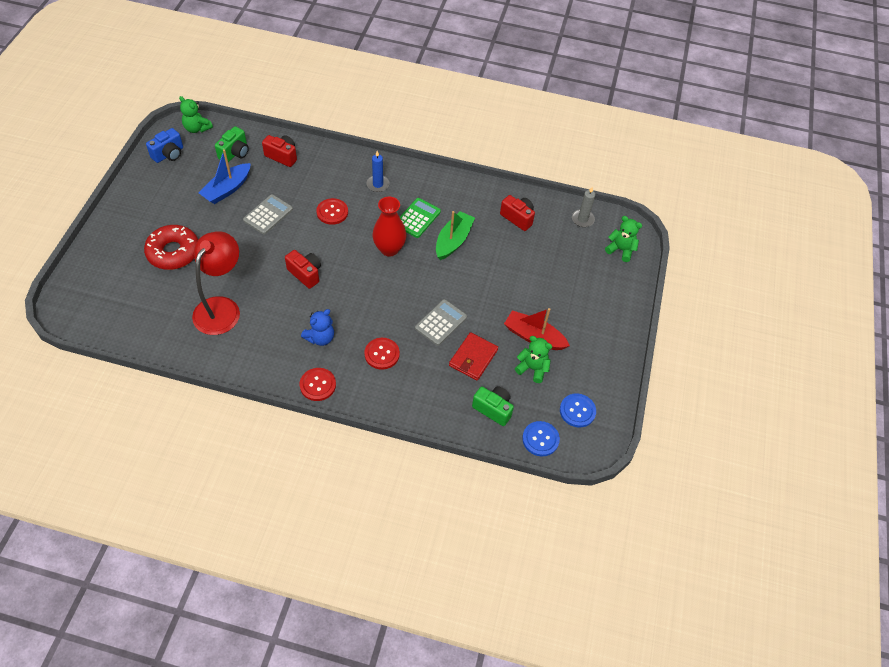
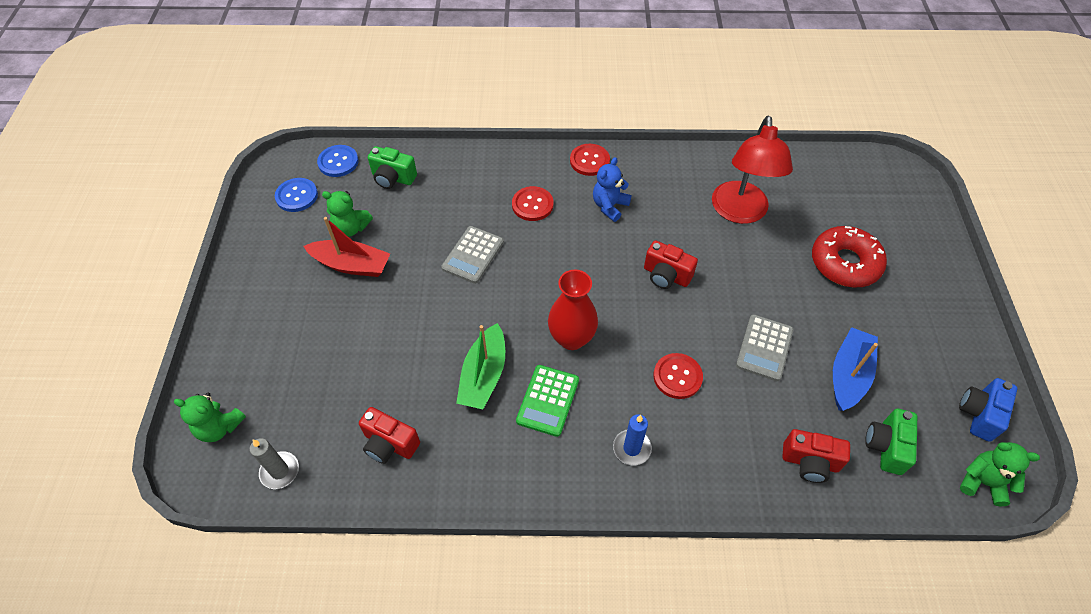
camera: 170 degrees right, 0 degrees up
red wallet [449,332,498,381] -> none

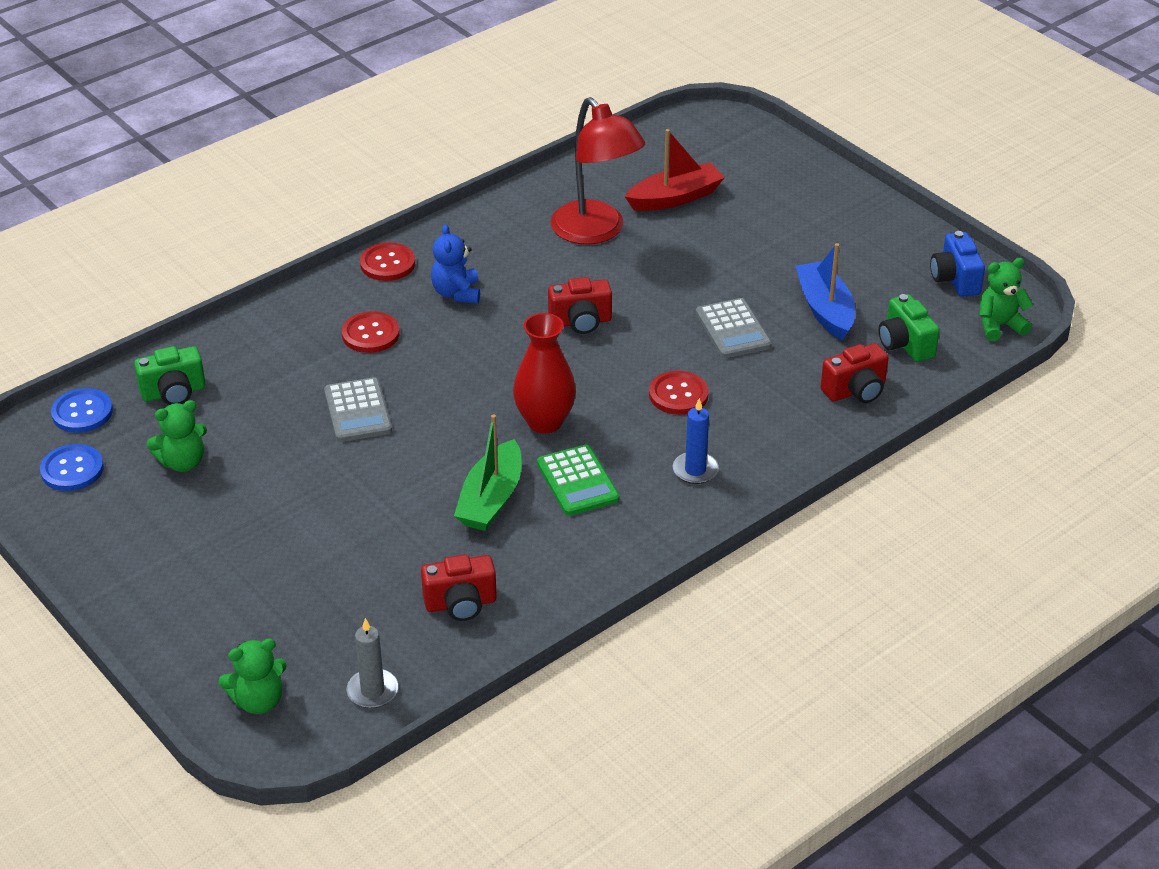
camera: 40 degrees left, 15 degrees down
red boat [304,217,390,277] -> red boat moved to [625,129,725,211]
green boat [456,323,505,409] -> green boat turned 45 degrees clockwise [454,414,521,531]
red donut [812,226,887,288] -> none

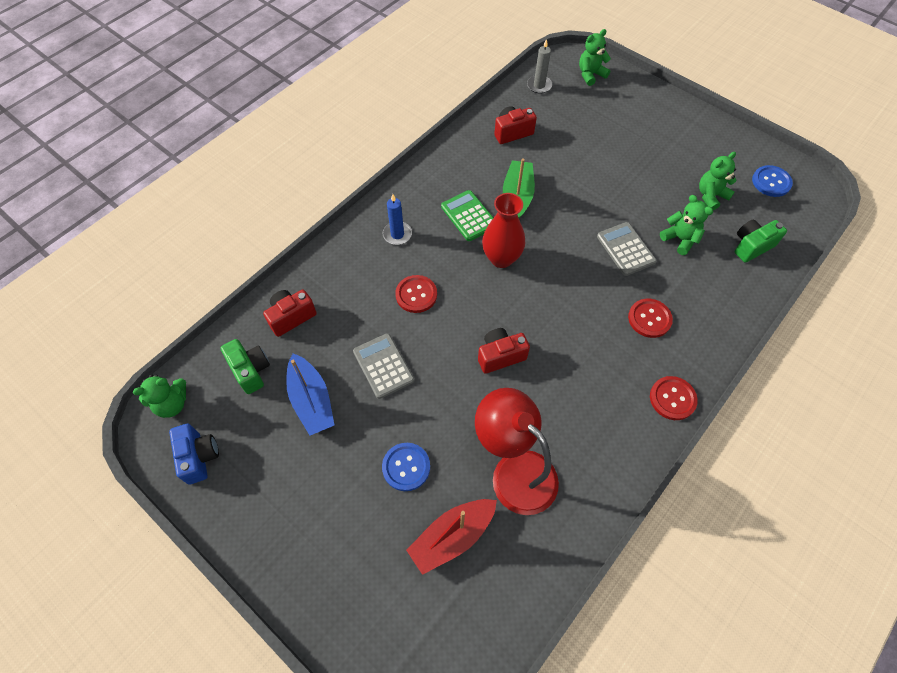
camera: 170 degrees right, 20 degrees up
blue button [51,388,113,433] -> blue button moved to [382,443,430,491]
blue teddy bear [431,224,480,303] -> none
none -> green teddy bear [660,195,713,255]

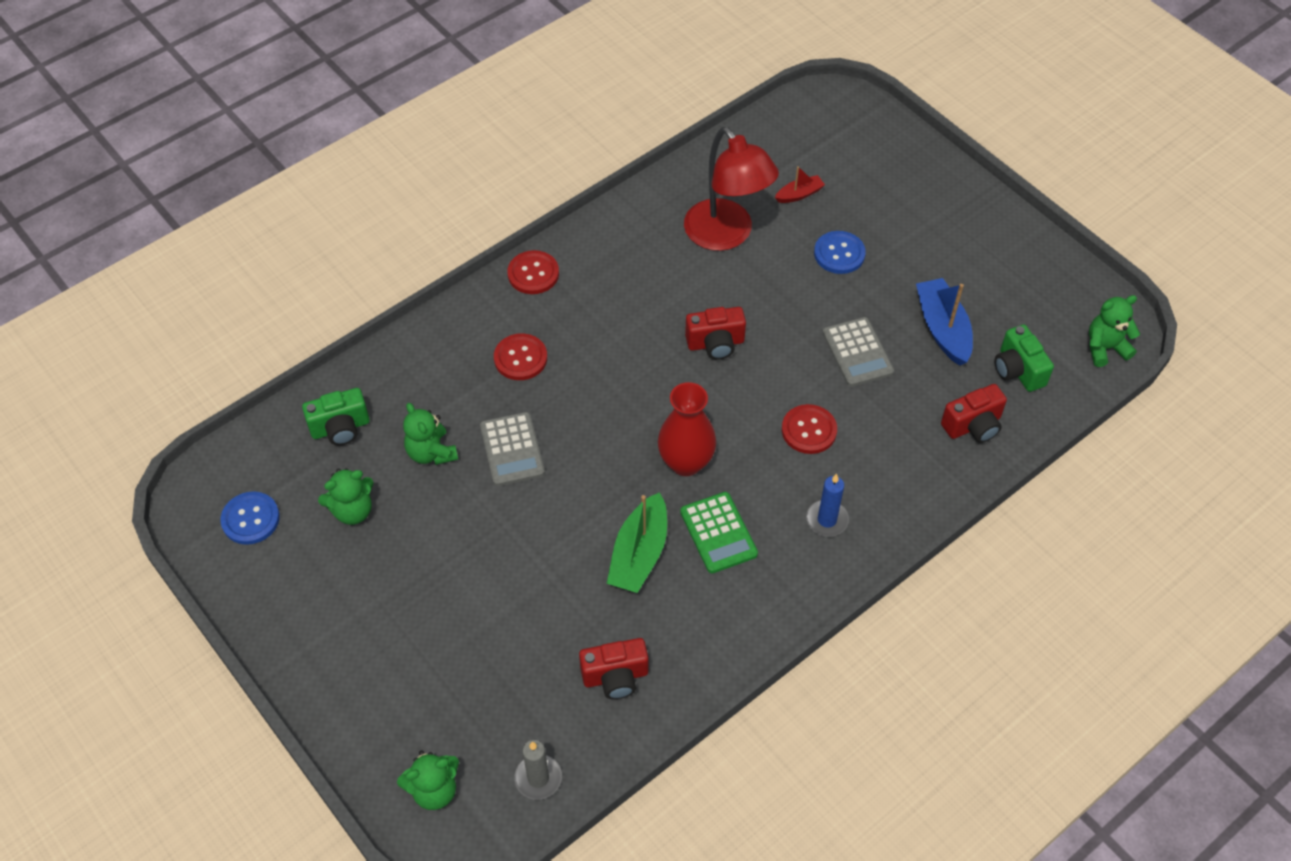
camera: 170 degrees left, 5 degrees down
blue camera [169,424,219,485] -> none
red boat [406,499,497,575] -> red boat [775,166,825,203], size x0.54

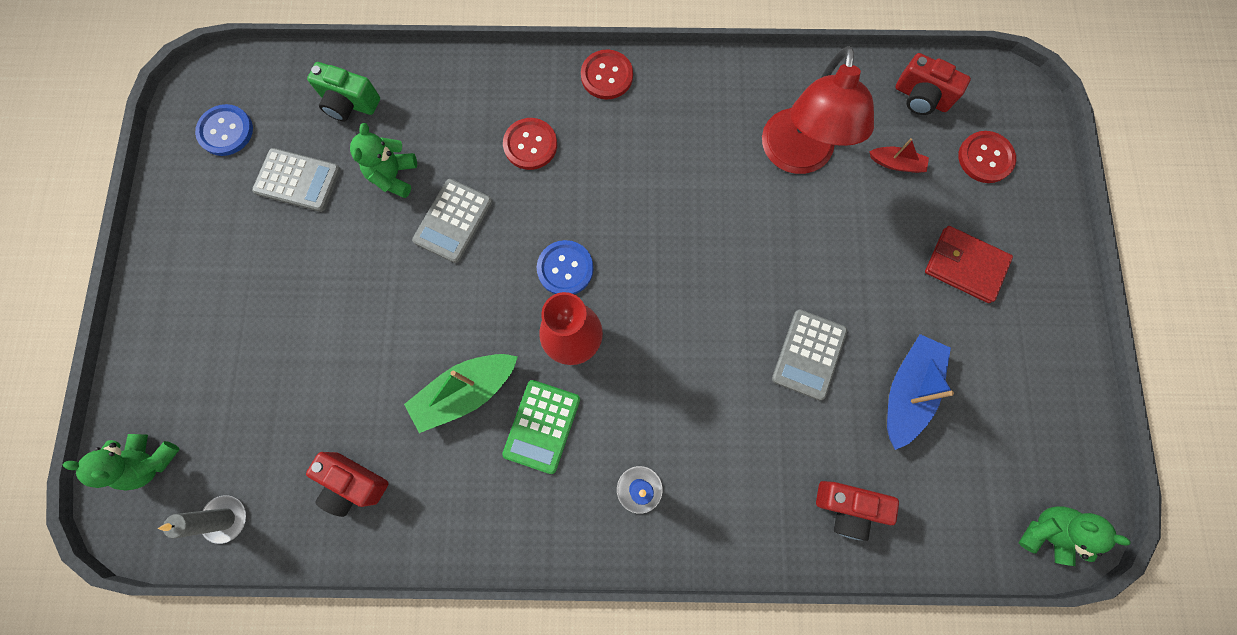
camera: 40 degrees right, 20 degrees up
green teddy bear [318,468,374,525] -> grey calculator [252,148,341,212]
red camera [685,307,746,360] -> red camera moved to [895,53,971,115]
red button [782,404,837,454] -> red button moved to [958,131,1016,183]
blue button [814,231,866,274] -> blue button moved to [537,240,593,294]
green camera [995,325,1054,392] -> none
none -> red wallet [925,226,1013,303]

